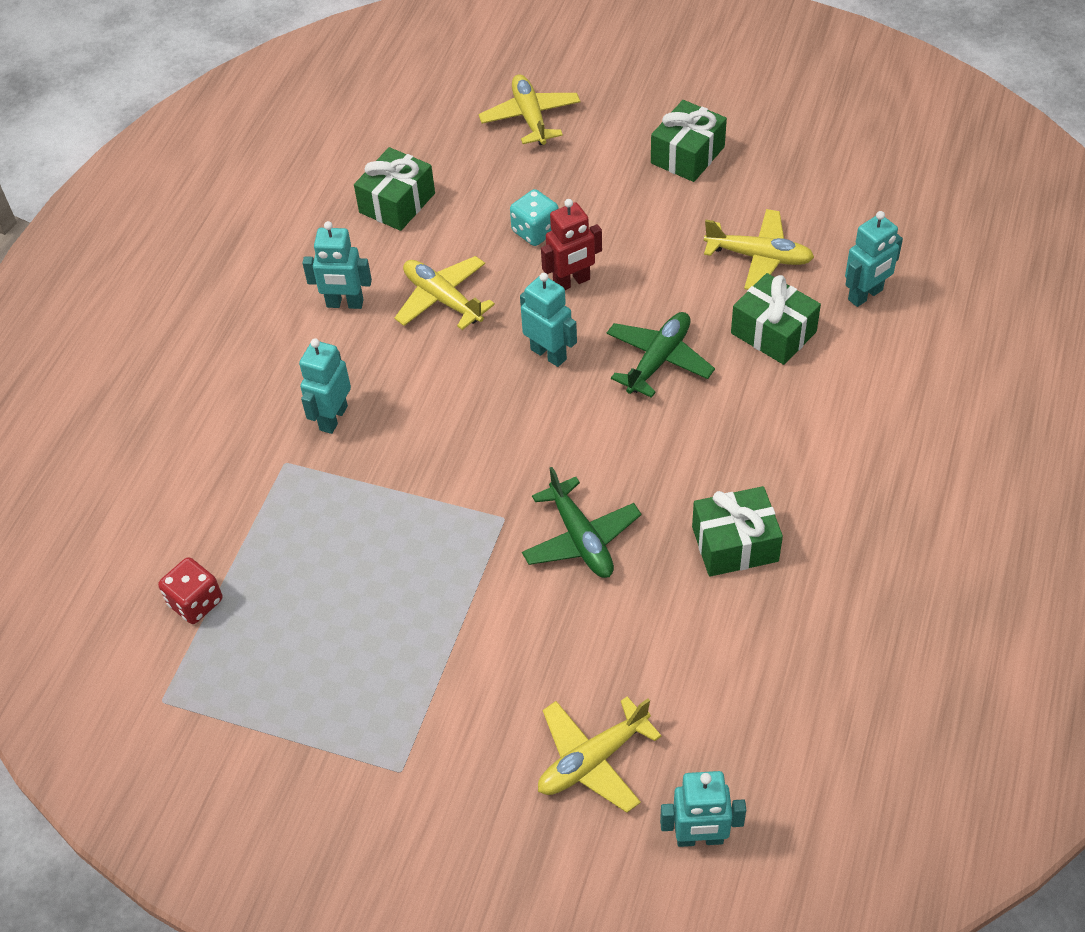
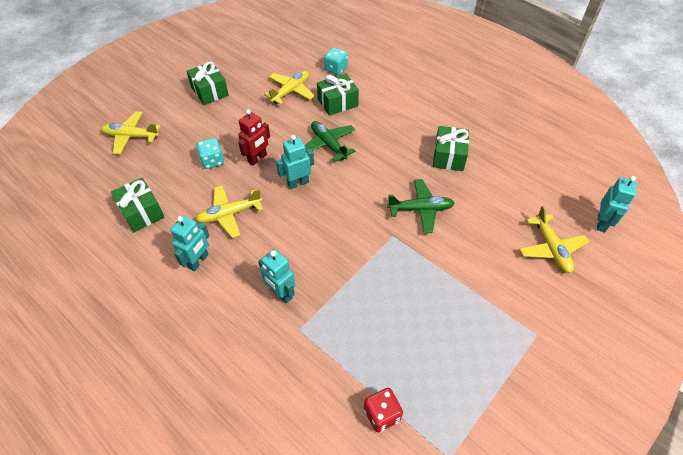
camera: 70 degrees left, 0 degrees up
red robot [541,199,602,290] -> red robot turned 45 degrees clockwise [238,109,270,166]
turquoise robot [845,211,903,307] -> turquoise dice [324,47,348,75]

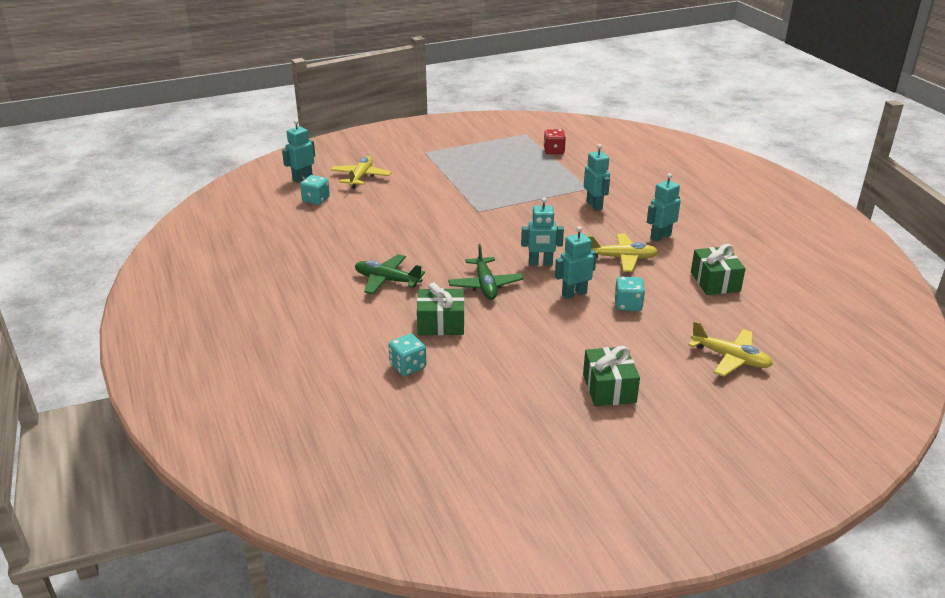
camera: 155 degrees left, 20 degrees down
red robot [238,109,270,166] -> turquoise robot [555,226,597,299]
yellow plane [264,71,315,105] -> none
green plane [387,179,454,233] -> green plane moved to [355,254,425,294]
green gift [433,126,469,171] -> none
none -> turquoise dice [300,175,330,205]

